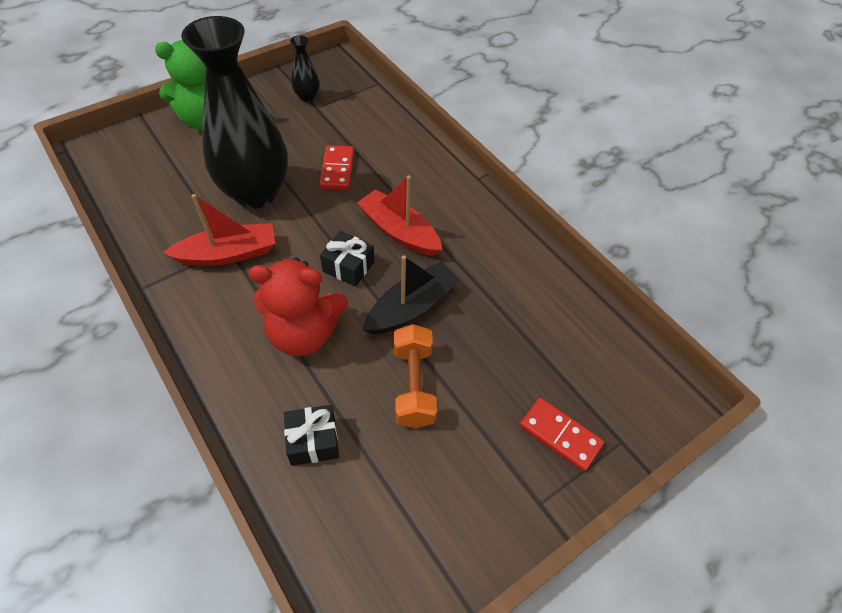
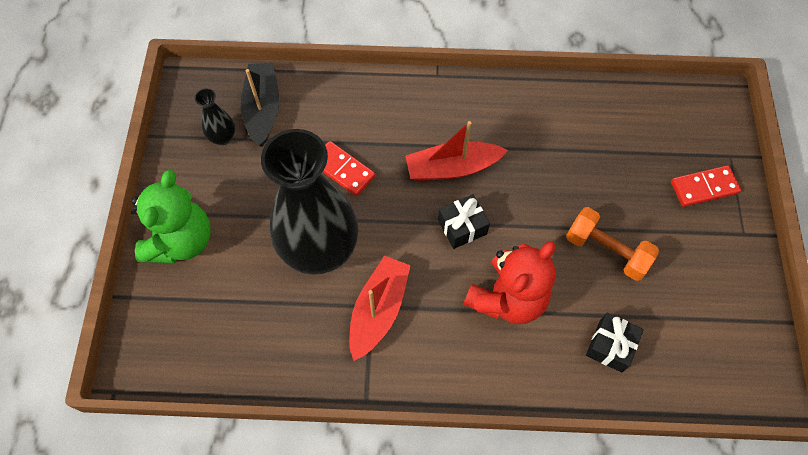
camera: 50 degrees left, 10 degrees up
black boat [363,255,460,334] -> black boat moved to [241,63,279,147]

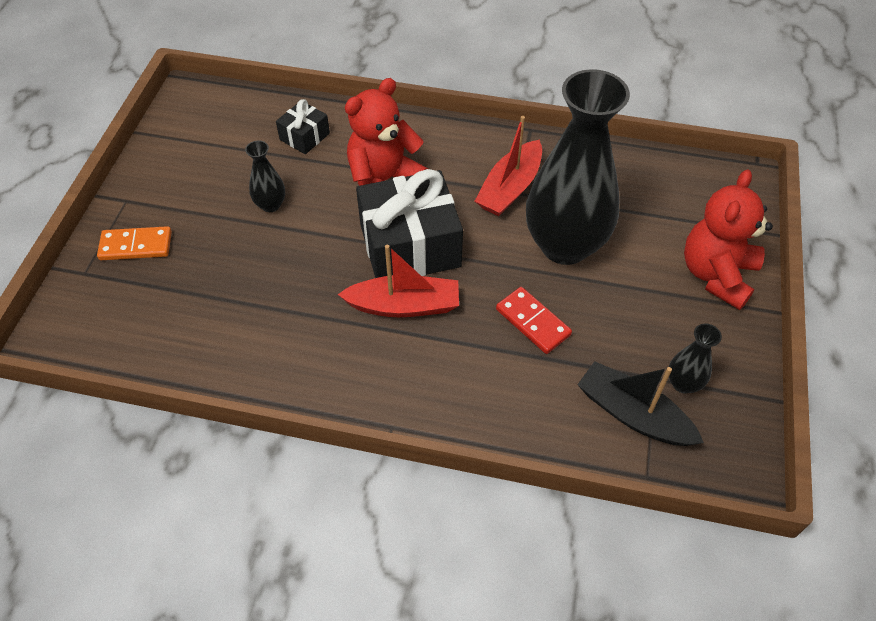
camera: 170 degrees left, 10 degrees down
green teddy bear [131,170,211,263] -> red teddy bear [684,169,773,310]
black boat [241,63,279,147] -> black boat turned 120 degrees clockwise [577,361,704,446]
black gift [438,194,490,249] -> black gift [356,169,463,278], size x2.07
orange dumbbell [566,207,659,281] -> black vase [245,140,285,212]
red domino [671,165,741,207] -> orange domino [97,226,172,260]

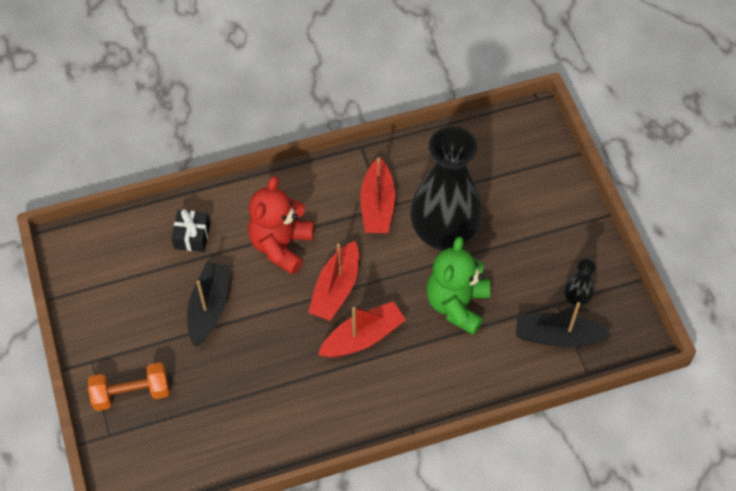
camera: 30 degrees left, 5 degrees up
orange domino [97,226,172,260] -> orange dumbbell [88,362,169,411]
black vase [245,140,285,212] -> black boat [187,262,230,347]
black gift [356,169,463,278] -> red boat [308,241,359,321]
red domino [496,287,572,354] -> green teddy bear [426,236,491,335]
red teddy bear [684,169,773,310] -> none

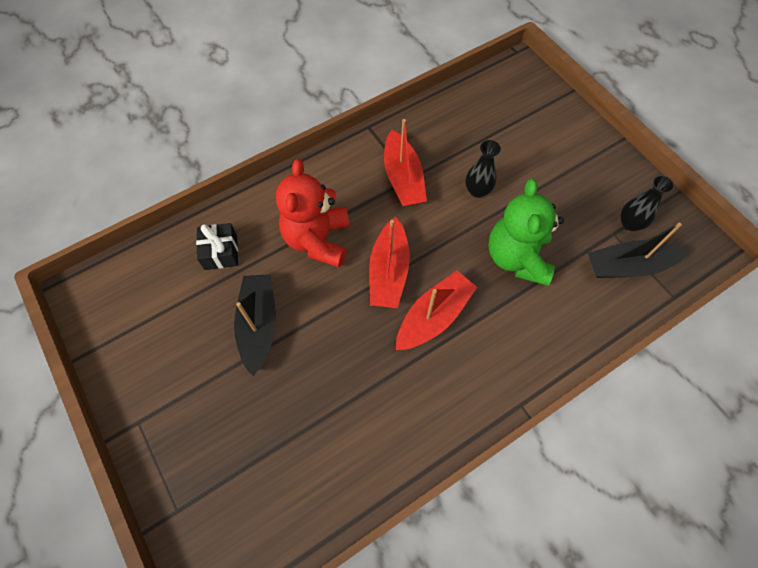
camera: 15 degrees left, 5 degrees up
orange dumbbell [88,362,169,411] -> none
black vase [410,126,482,251] -> black vase [465,140,501,198], size x0.41

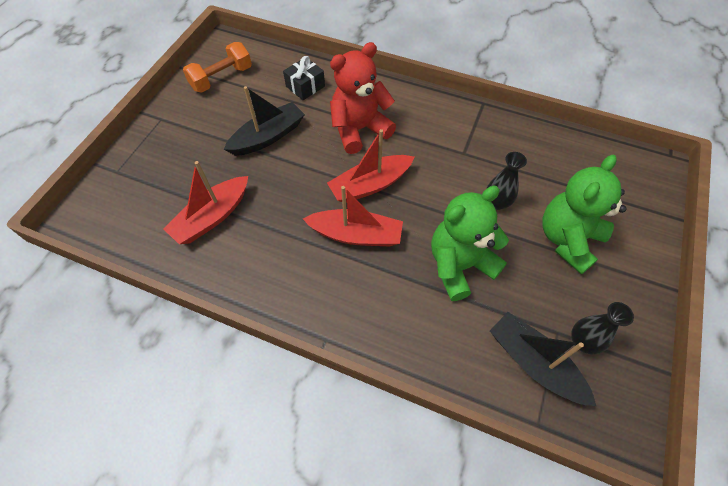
camera: 55 degrees right, 5 degrees down
red boat [384,119,427,207] -> red boat moved to [164,161,248,244]
none -> orange dumbbell [183,42,252,93]
none -> green teddy bear [542,154,627,274]

